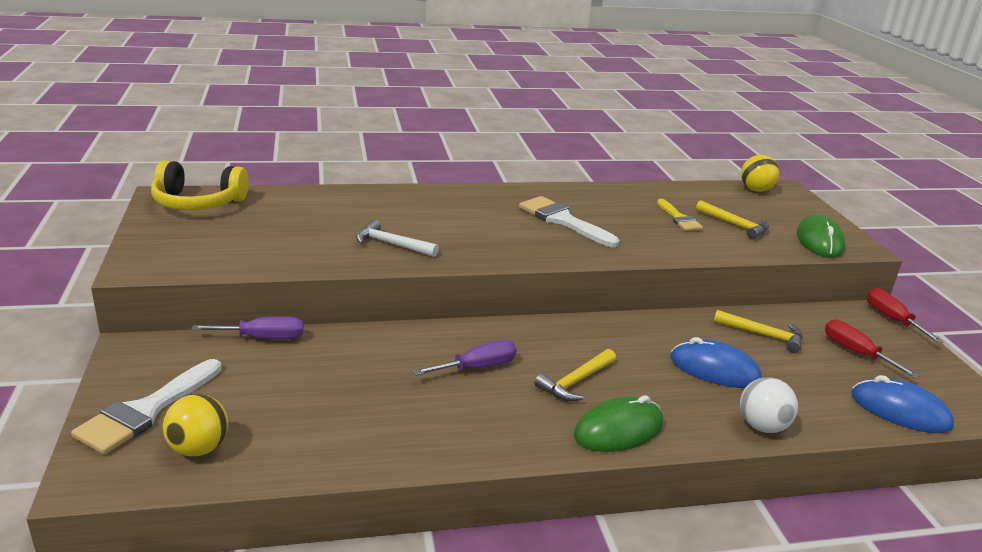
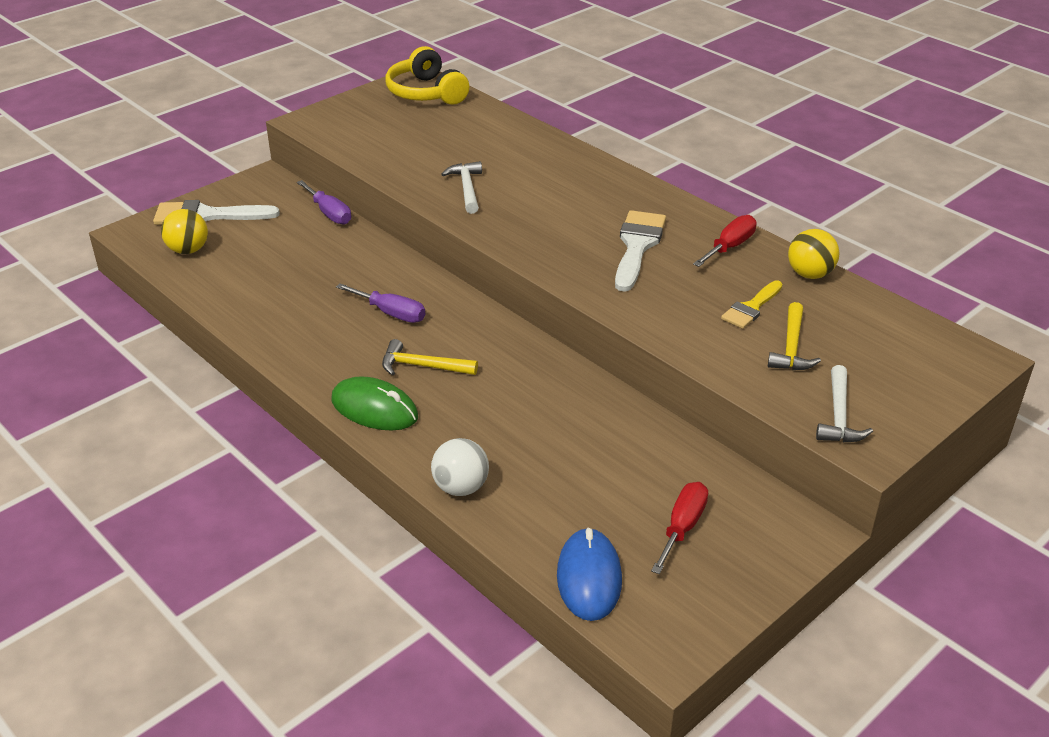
camera: 60 degrees right, 10 degrees up
blue mouse [671,337,762,388] -> none
yellow hammer [714,310,803,353] -> none
yellow ball [741,155,779,192] -> yellow ball moved to [788,229,840,279]
green mouse [797,214,845,258] -> white hammer [816,365,873,442]
red screwdriver [867,288,944,343] -> red screwdriver moved to [693,215,757,267]

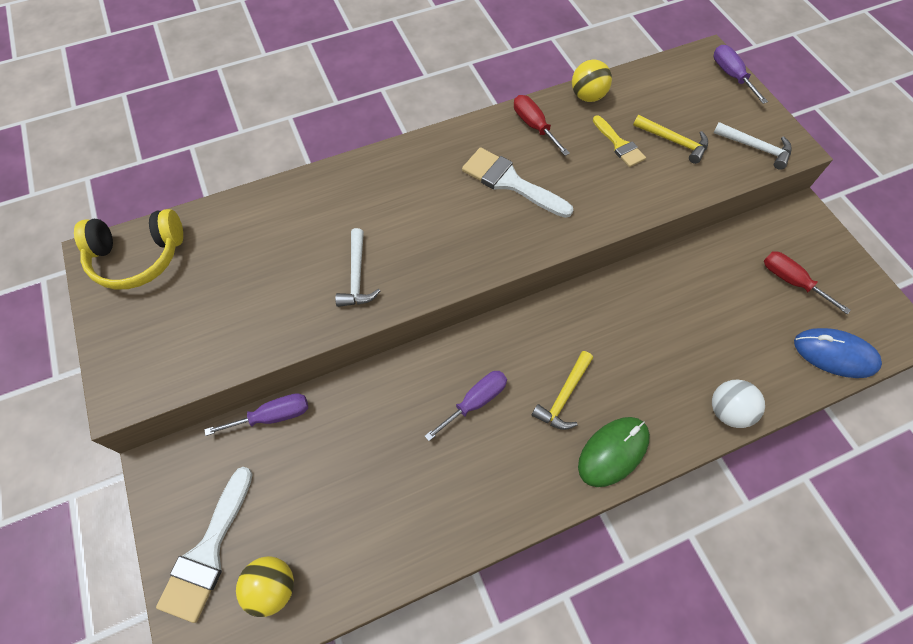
camera: 70 degrees left, 25 degrees up
white hammer [441,161,482,214] -> white hammer turned 105 degrees counterclockwise [335,228,380,307]
none -> purple screwdriver [714,45,768,104]

